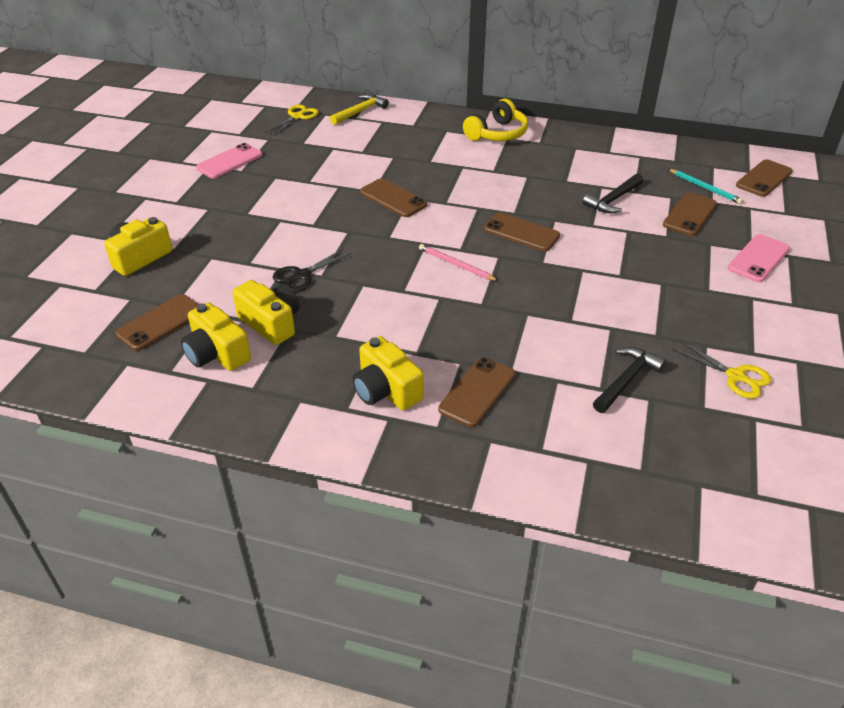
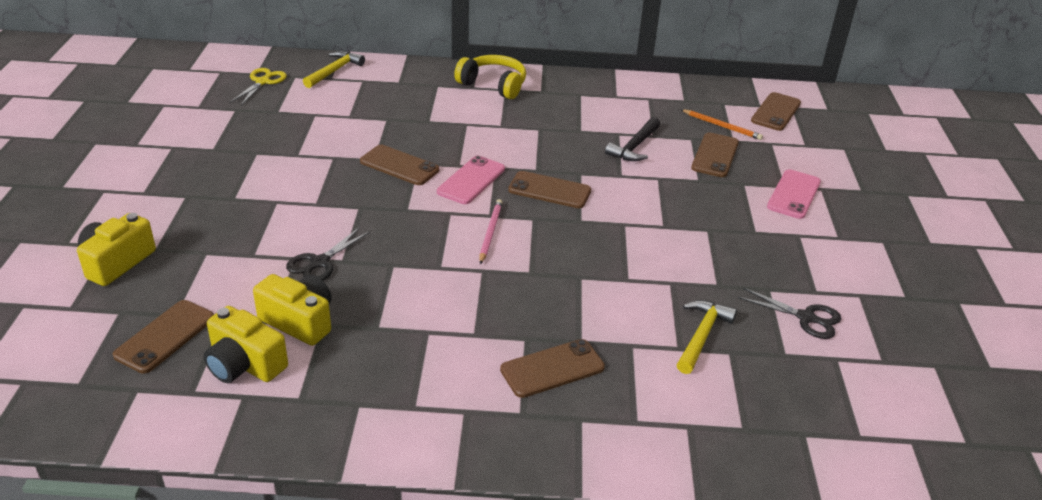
camera: 15 degrees left, 5 degrees down
pink phone [196,143,262,179] -> pink phone moved to [437,156,505,204]
yellow camera [352,336,423,411] -> none
pink pencil [419,244,499,281] -> pink pencil turned 75 degrees clockwise [479,199,503,264]
brown phone [438,357,516,427] -> brown phone turned 45 degrees clockwise [500,339,605,398]
yellow headphones [463,99,528,141] -> yellow headphones turned 90 degrees counterclockwise [454,55,526,99]
black hammer [593,347,666,413] -> yellow hammer [677,300,737,374]
turquoise pencil [668,169,743,204] -> orange pencil [681,109,763,140]
yellow scissors [672,341,771,399] -> black scissors [738,288,841,339]

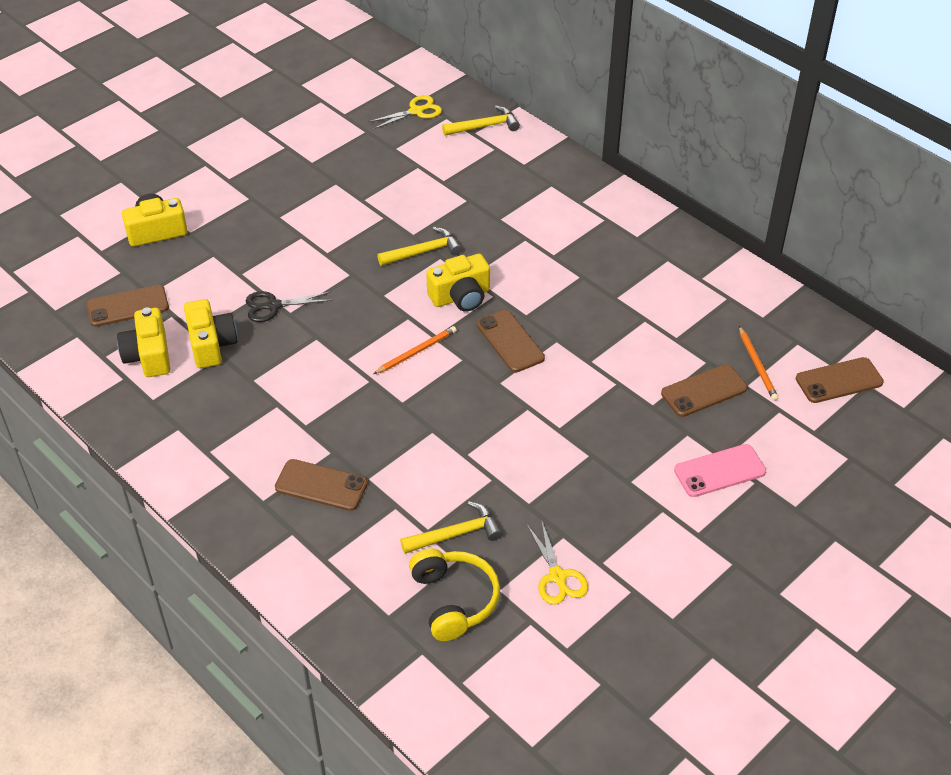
camera: 45 degrees right, 10 degrees up
brown phone [360,145,439,185] -> yellow hammer [377,227,462,266]
pink phone [437,156,505,204] -> yellow camera [426,254,490,312]
yellow headphones [454,55,526,99] -> yellow headphones moved to [409,549,500,641]
pink pencil [479,199,503,264] -> orange pencil [373,326,457,374]
black hammer [605,117,660,161] -> none
black scissors [738,288,841,339] -> yellow scissors [527,522,588,605]

